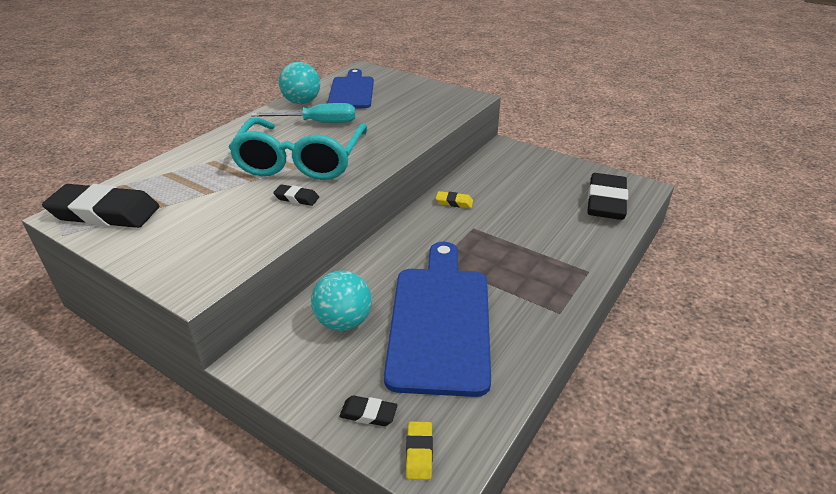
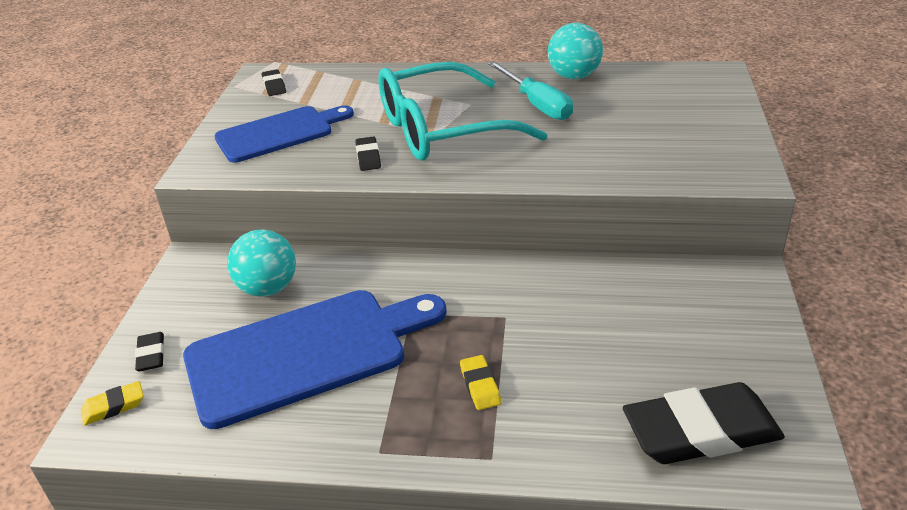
camera: 65 degrees right, 0 degrees up
black eraser [42,184,159,228] -> black eraser [262,69,286,96], size x0.45
blue cutting board [327,69,374,108] -> blue cutting board moved to [214,106,354,163]
yellow eraser [436,191,473,208] -> yellow eraser moved to [460,355,501,410]

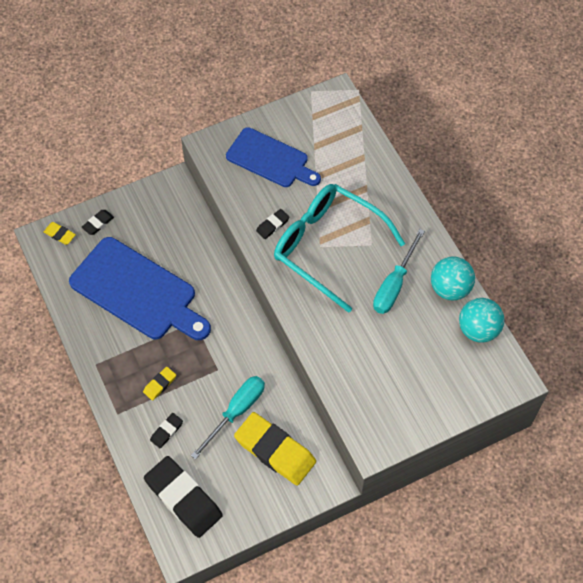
camera: 55 degrees right, 25 degrees up
turquoise ball [227,229,296,297] -> turquoise ball moved to [459,298,504,343]
black eraser [262,69,286,96] -> black eraser moved to [150,413,183,449]
none -> turquoise screwdriver [191,376,265,459]
none -> yellow eraser [234,412,316,485]

